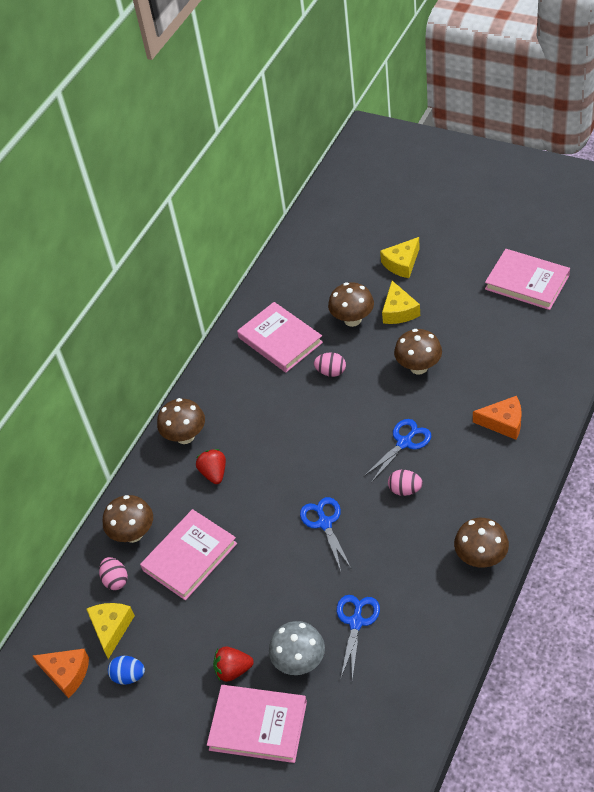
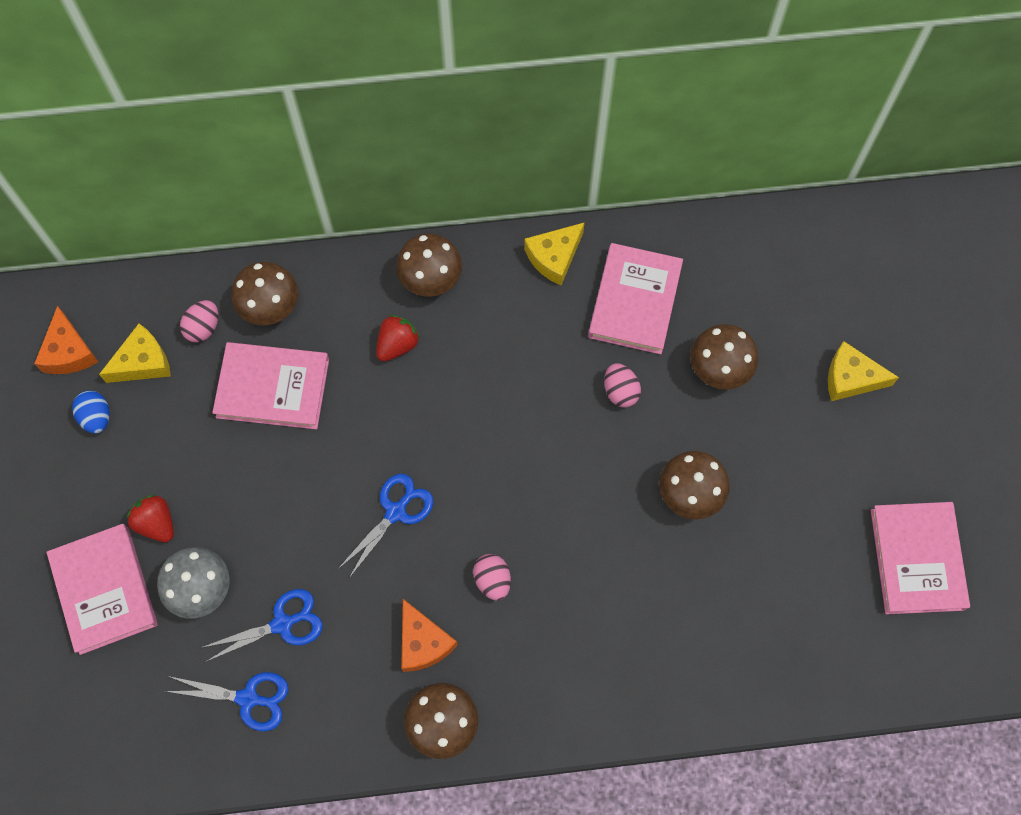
camera: 50 degrees right, 20 degrees up
blue scissors [363,419,431,483] -> blue scissors moved to [165,672,289,731]
yellow cheese [382,281,420,324] -> yellow cheese moved to [524,222,585,285]
orange cheese [473,396,521,440] -> orange cheese moved to [401,599,458,672]

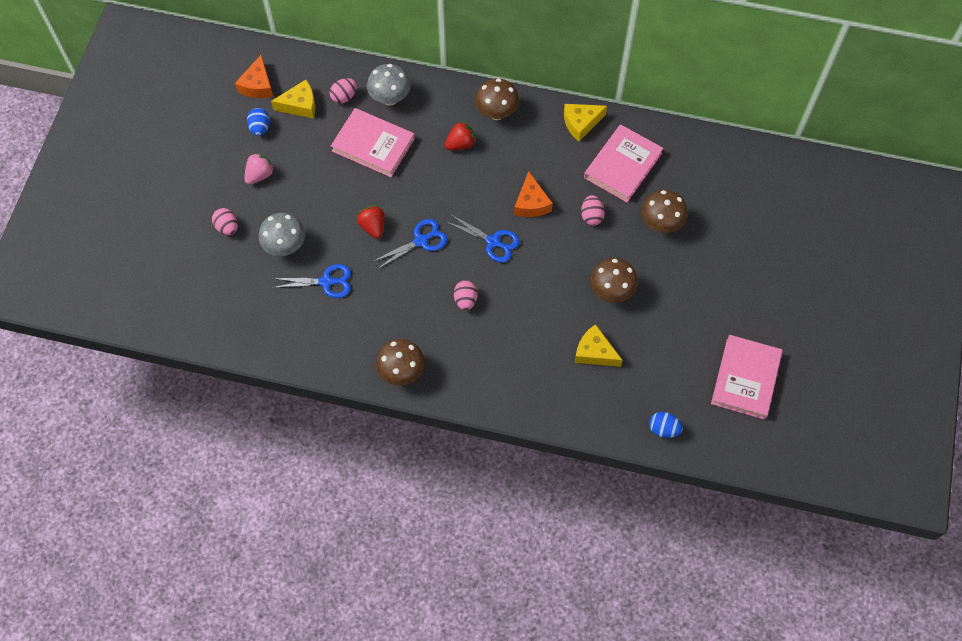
camera: 20 degrees right, 5 degrees down
pink book [46,524,158,655] -> pink egg [212,208,238,235]
red strawberry [127,495,174,542] -> red strawberry moved to [357,206,385,239]
blue scissors [165,672,289,731] -> blue scissors moved to [446,214,520,263]
brown mushroom [232,262,298,325] -> grey mushroom [367,64,411,105]
orange cheese [401,599,458,672] -> orange cheese moved to [514,171,553,217]
yellow cheese [828,341,899,401] -> yellow cheese moved to [575,324,623,367]
none -> pink strawberry [244,153,274,185]
none -> blue egg [649,412,683,438]

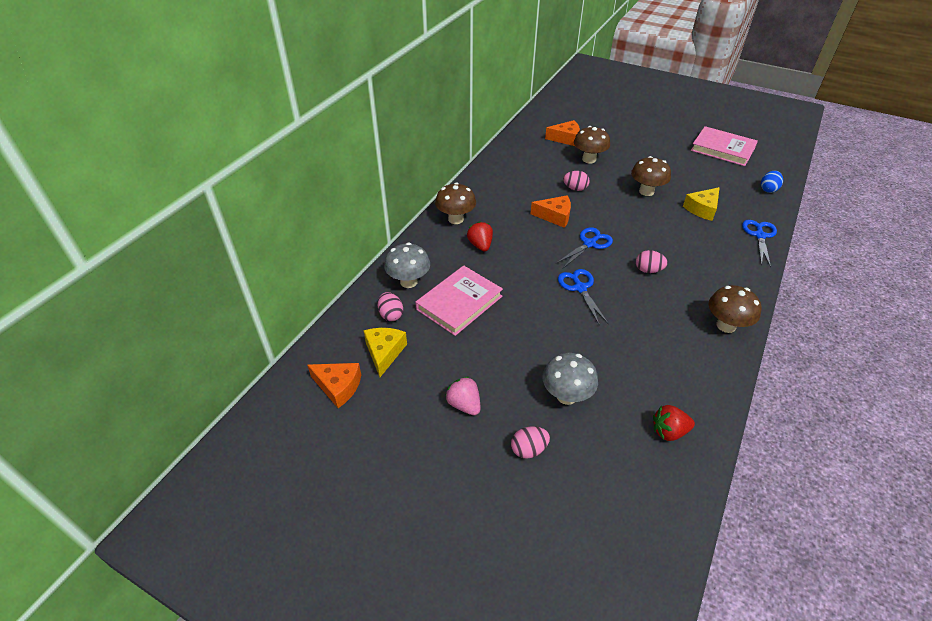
camera: 75 degrees left, 20 degrees down
blue egg [247,108,270,136] -> none
blue scissors [271,264,351,298] -> blue scissors moved to [742,220,777,267]
red strawberry [357,206,385,239] -> red strawberry moved to [653,405,695,441]
yellow cheese [564,104,607,141] -> none
pink book [584,124,663,202] -> none
none -> orange cheese [545,120,580,146]

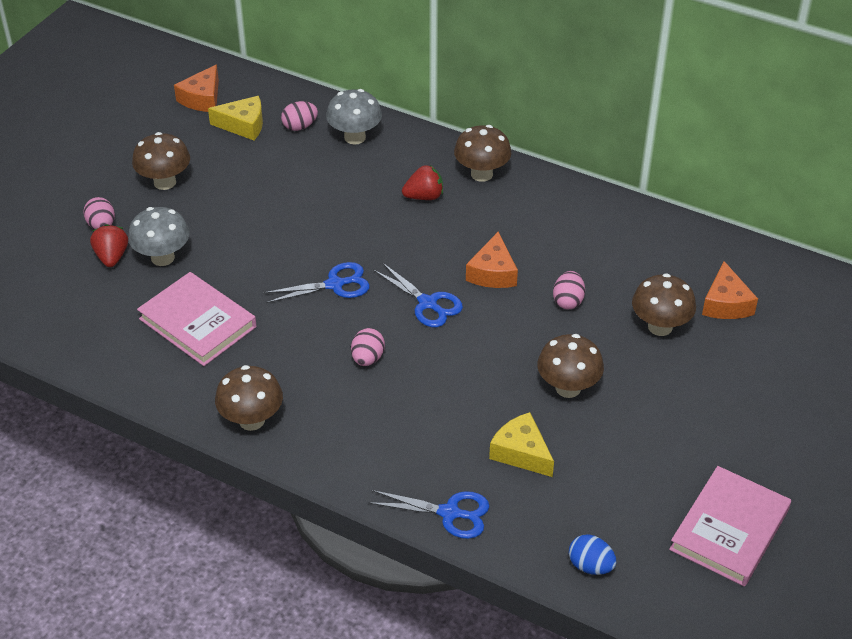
camera: 90 degrees right, 0 degrees up
pink book [415,266,503,336] -> pink book moved to [137,272,257,366]
pink strawberry [445,376,481,415] -> brown mushroom [132,132,190,190]
red strawberry [653,405,695,441] -> red strawberry moved to [90,224,128,267]

